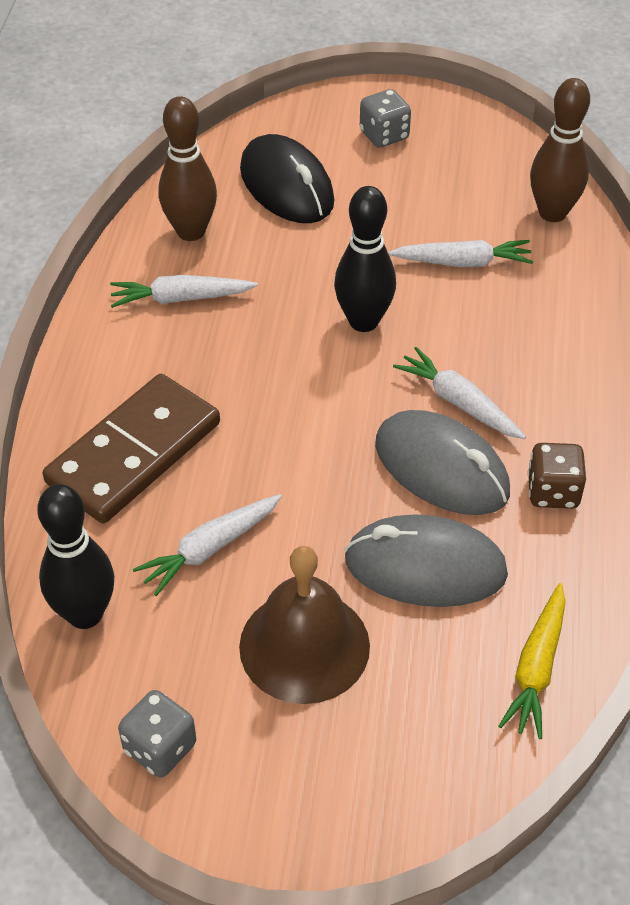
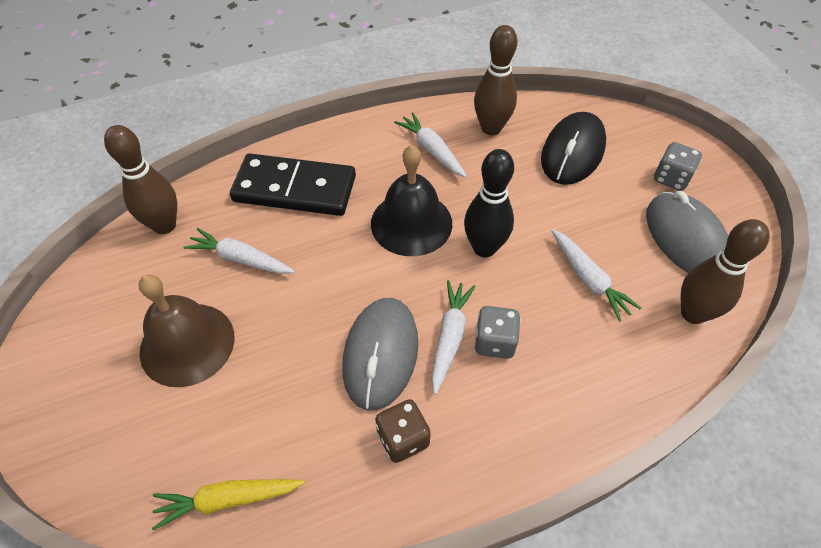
camera: 60 degrees right, 5 degrees up
black bowling pin [37,484,114,629] -> brown bowling pin [104,125,177,234]
brown domino [43,374,220,523] -> black domino [230,153,356,216]
grey dice [118,690,196,777] -> grey dice moved to [474,306,521,359]
grey mouse [344,515,508,607] -> grey mouse moved to [646,191,729,273]
none -> black bell [371,145,452,256]

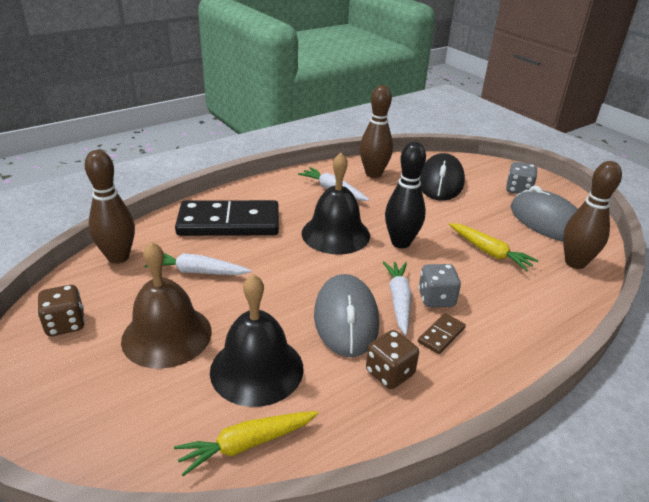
camera: 15 degrees left, 20 degrees down
white carrot [551,229,641,322] -> yellow carrot [449,223,539,271]
none -> brown dice [37,285,85,336]
none -> black bell [210,274,304,407]
none -> brown domino [418,313,466,354]

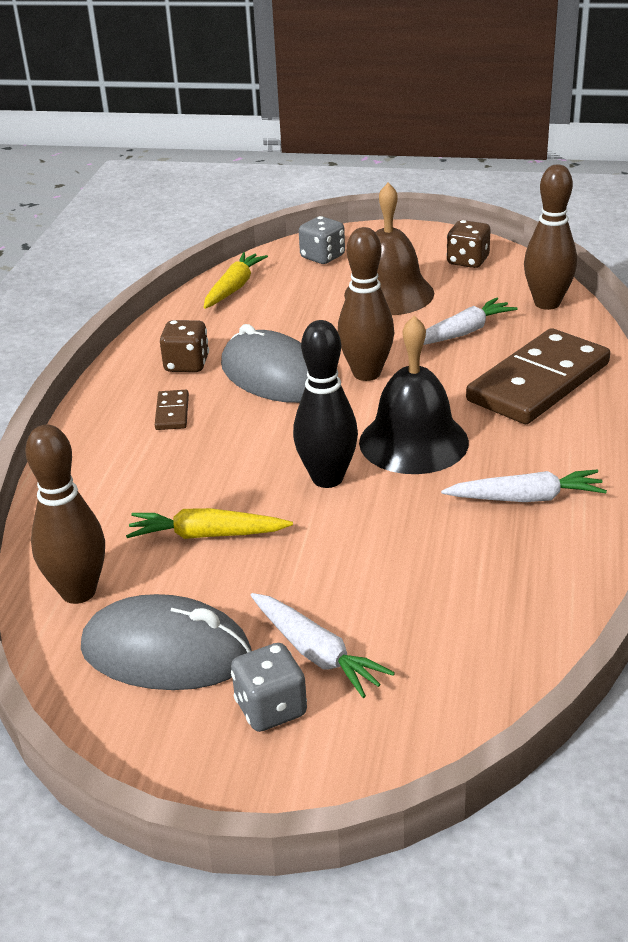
camera: 140 degrees right, 0 degrees up
black domino [175,200,279,236] -> brown domino [466,328,610,424]
black bell [210,274,304,407] -> none
brown bowling pin [360,85,393,178] -> brown bowling pin moved to [338,227,394,381]
white carrot [383,261,412,335] -> white carrot moved to [250,593,395,698]
grey dice [418,264,461,308] -> grey dice moved to [299,216,345,264]
black mouse [420,153,465,201] -> none

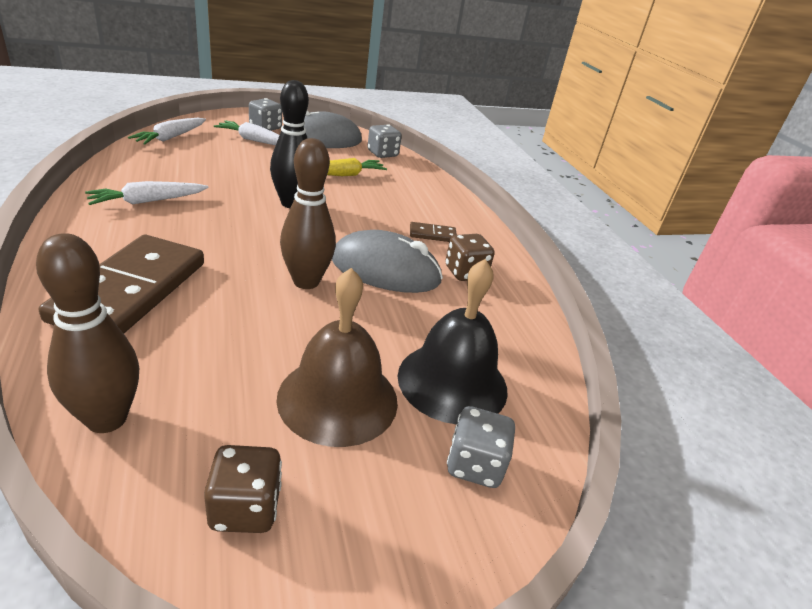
camera: 145 degrees right, 0 degrees up
brown bowling pin [25,425,105,604] -> grey dice [368,124,402,158]
brown domino [155,390,189,430] -> brown domino turned 60 degrees counterclockwise [410,222,457,242]
yellow carrot [204,252,268,309] -> none
black bell [359,316,469,474] -> black bell moved to [397,259,508,424]
white carrot [423,298,518,345] -> white carrot moved to [128,118,206,145]

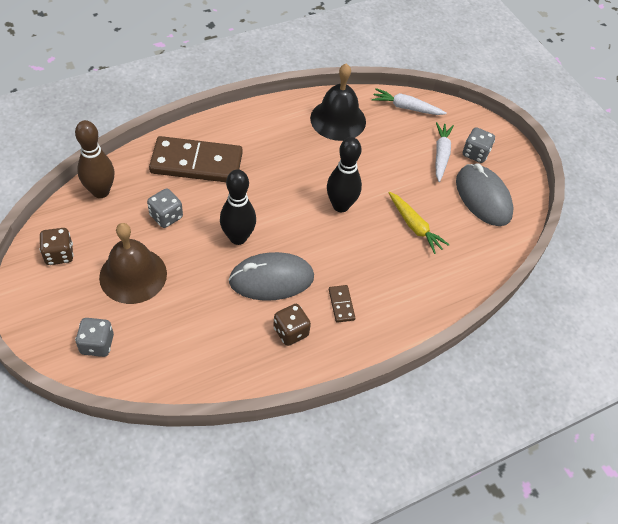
camera: 80 degrees right, 20 degrees up
white carrot [85,181,209,205] -> none
brown bowling pin [280,138,336,289] -> black bowling pin [220,169,256,245]
grey mouse [332,230,443,293] -> grey mouse turned 75 degrees clockwise [228,252,314,301]
grey dice [368,124,402,158] -> grey dice moved to [147,188,183,228]
black bell [397,259,508,424] -> black bell moved to [310,63,366,141]

